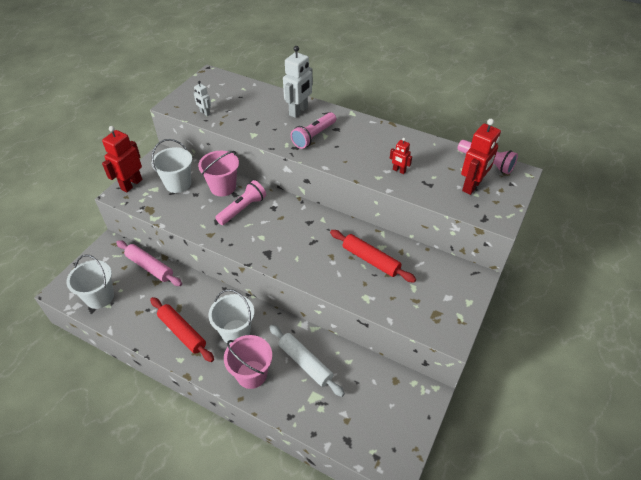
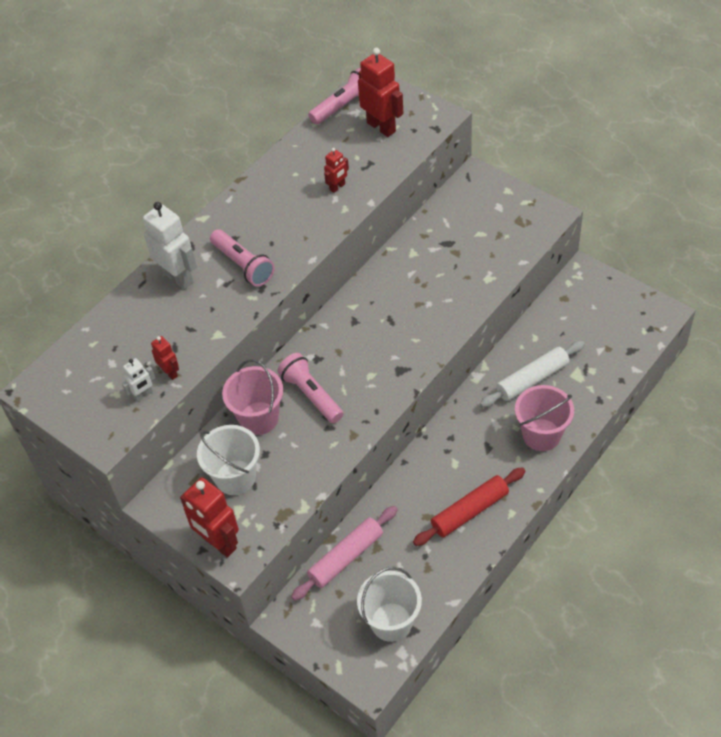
camera: 75 degrees left, 5 degrees up
white bucket [208,289,254,344] -> none
red rolling pin [330,230,416,283] -> none
none -> red robot [151,336,179,380]

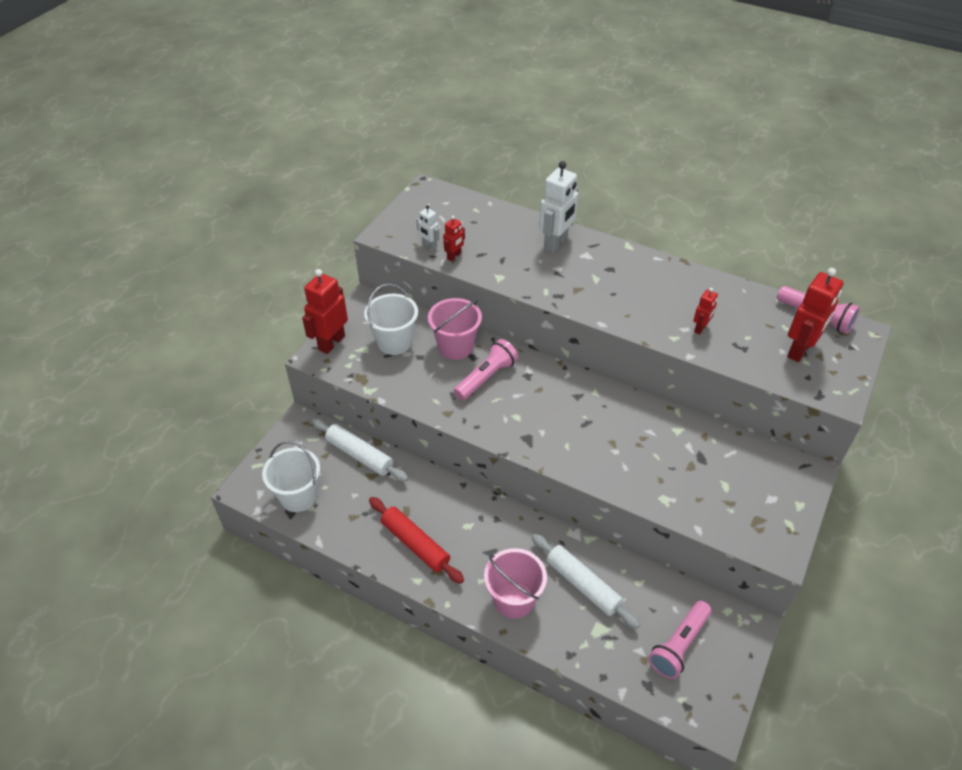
camera: 75 degrees right, 5 degrees down
pink flashlight [210,229,275,287] -> pink flashlight moved to [648,601,711,679]
pink rolling pin [291,506,398,601] -> white rolling pin [312,419,408,482]
red robot [324,148,349,193] -> red robot turned 90 degrees counterclockwise [693,288,718,335]

